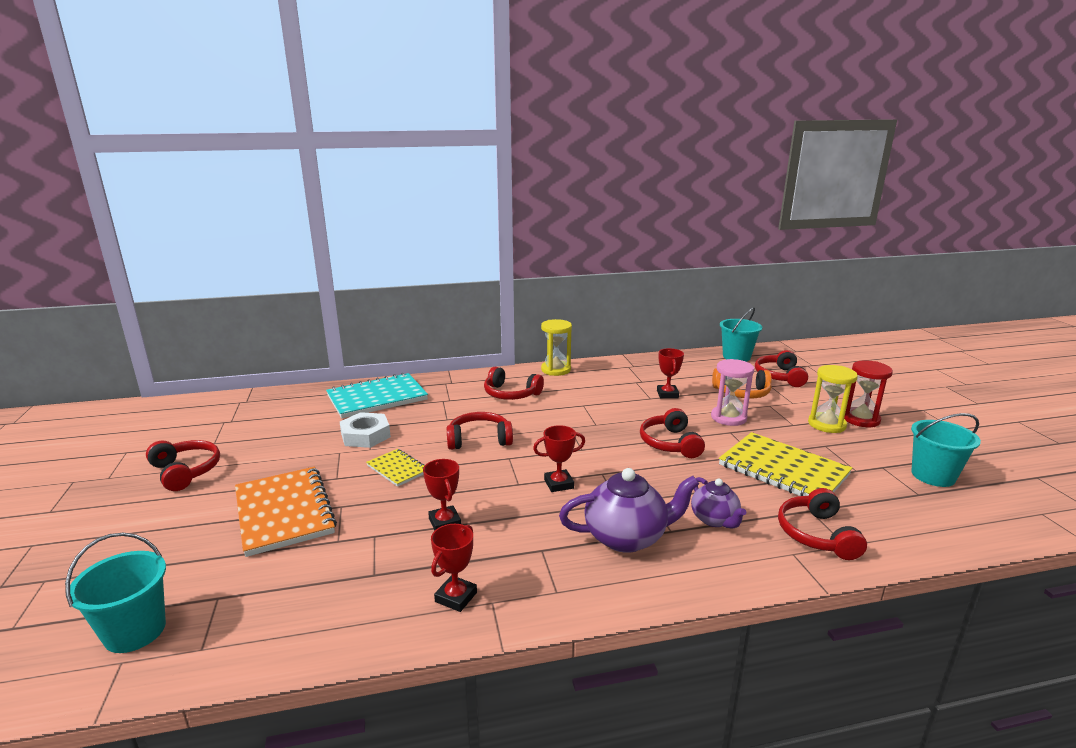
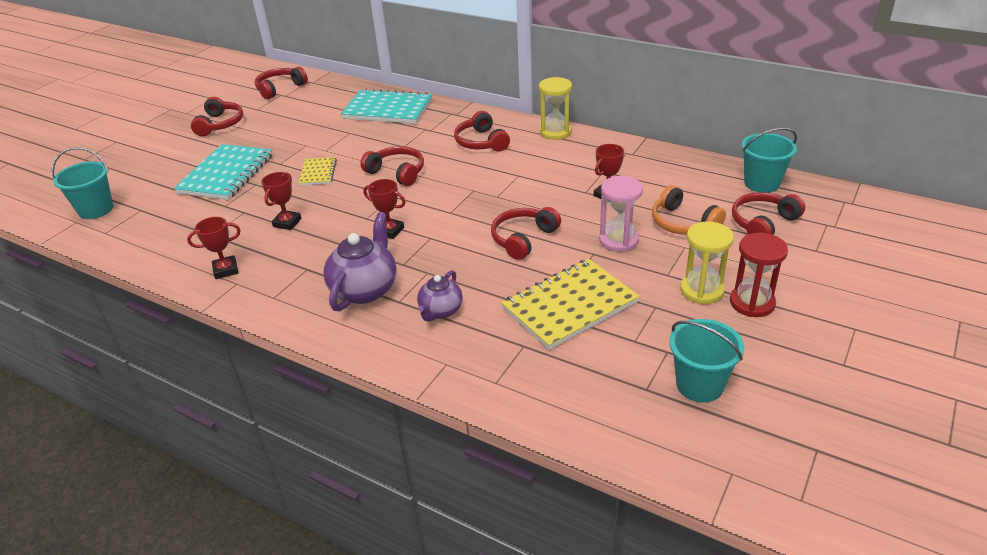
camera: 45 degrees right, 15 degrees up
orange notebook [235,467,337,557] -> turquoise notebook [174,144,273,200]
white nut [340,412,391,448] -> none
purple teapot [559,468,699,553] -> purple teapot turned 105 degrees counterclockwise [324,212,397,311]
yellow notebook [719,432,852,496] -> yellow notebook turned 60 degrees clockwise [501,259,640,350]
red headphones [778,488,867,560] -> red headphones moved to [255,67,308,99]

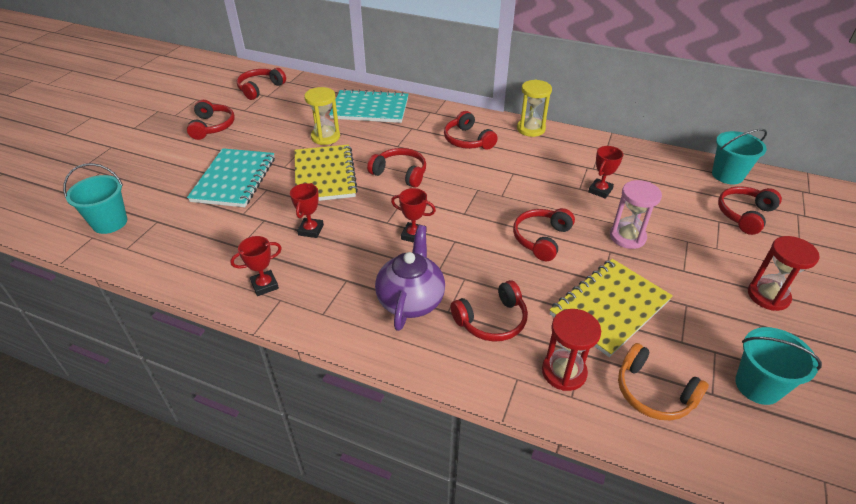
camera: 10 degrees left, 5 degrees up
yellow notebook [299,157,337,185] -> yellow notebook [295,144,358,201], size x1.92
purple teapot [417,270,463,322] -> red headphones [451,280,528,342]
orange headphones [652,185,726,235] -> orange headphones moved to [618,343,709,420]
yellow hourglass [680,221,734,304] -> yellow hourglass moved to [304,87,340,145]
none -> red hourglass [542,309,601,391]

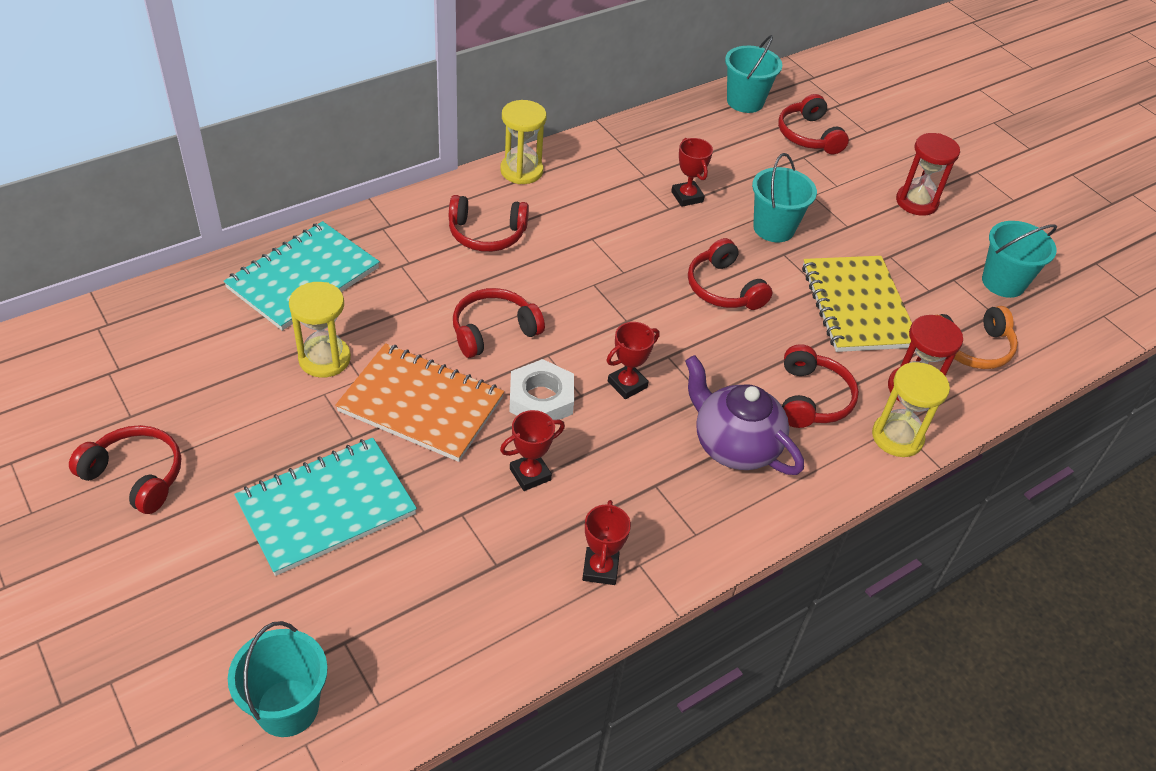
camera: 60 degrees left, 5 degrees up
turquoise notebook [187,148,275,207] -> turquoise notebook turned 75 degrees counterclockwise [234,438,417,576]
red headphones [237,68,286,100] -> none
red trophy [290,183,324,238] -> red trophy turned 75 degrees counterclockwise [500,410,565,491]
yellow notebook [295,144,358,201] -> orange notebook [335,343,504,462]
pink hourglass [610,180,662,249] -> turquoise bucket [752,153,817,242]
none -> white nut [509,359,574,420]
none -> yellow hourglass [872,362,950,457]

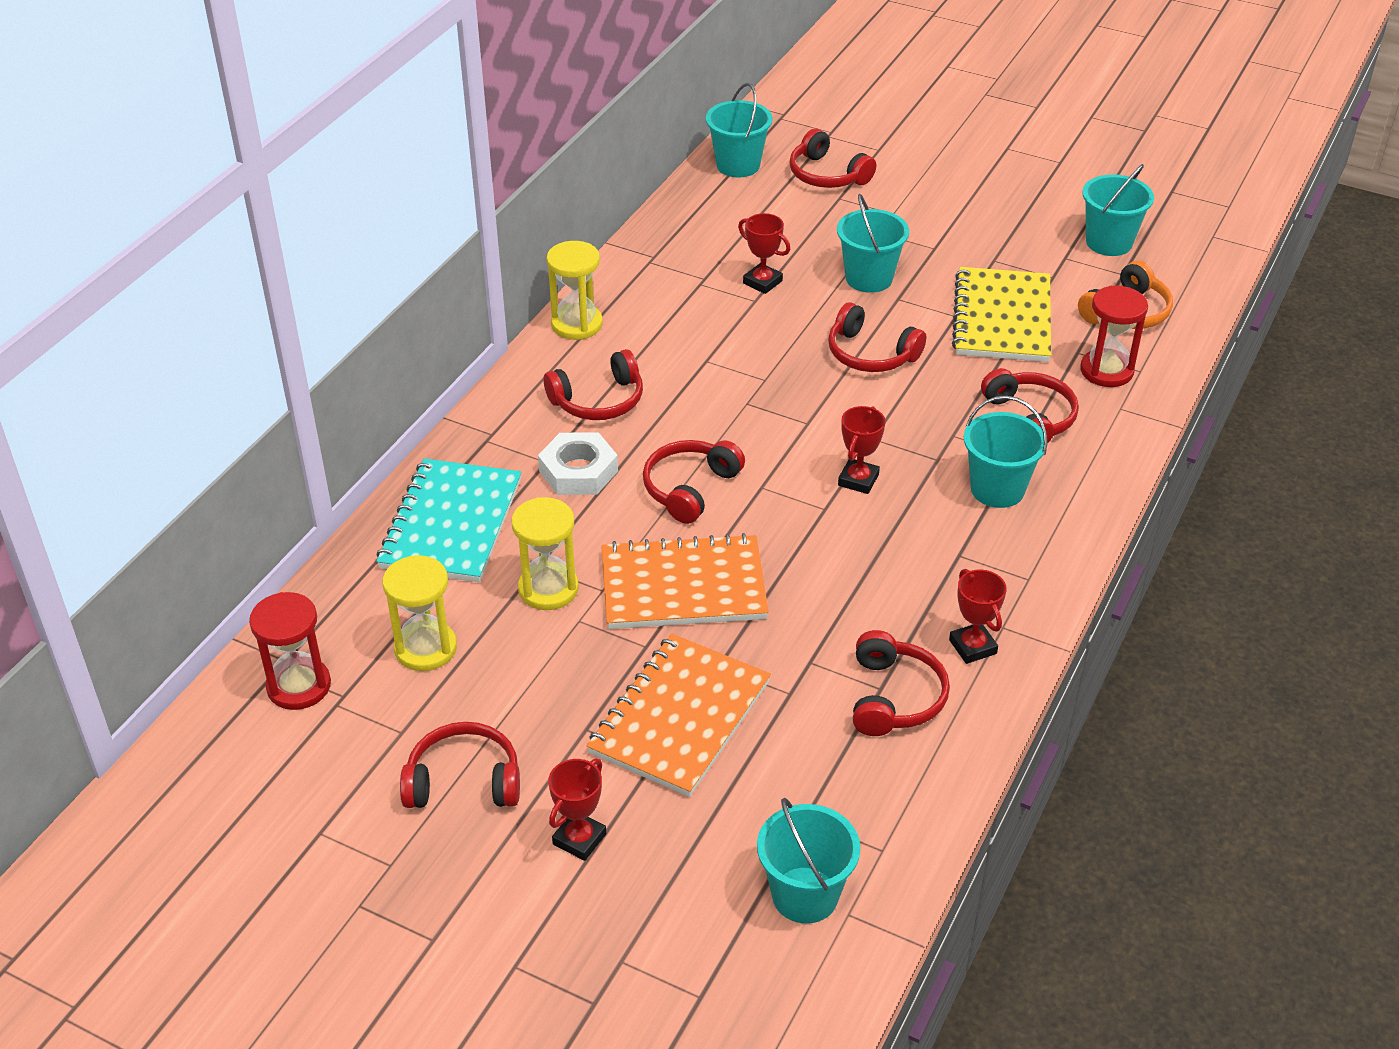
camera: 25 degrees left, 5 degrees down
turquoise notebook [234,438,417,576] -> orange notebook [587,634,771,797]
red trophy [500,410,565,491] -> red trophy moved to [548,759,606,861]
white nut [509,359,574,420] -> white nut moved to [538,433,618,495]
purple teapot [685,355,804,475] -> turquoise bucket [964,396,1047,508]
yellow notebook [802,256,912,352] -> yellow notebook turned 45 degrees clockwise [952,267,1051,362]
yellow hourglass [872,362,950,457] -> yellow hourglass moved to [383,555,457,671]
red hourglass [896,133,960,216] -> red hourglass moved to [249,592,331,710]
none -> red headphones [853,630,950,736]

